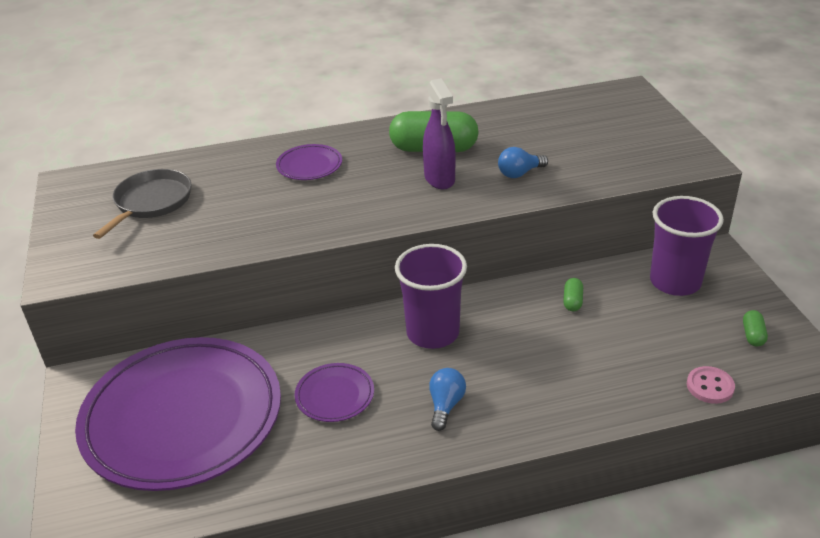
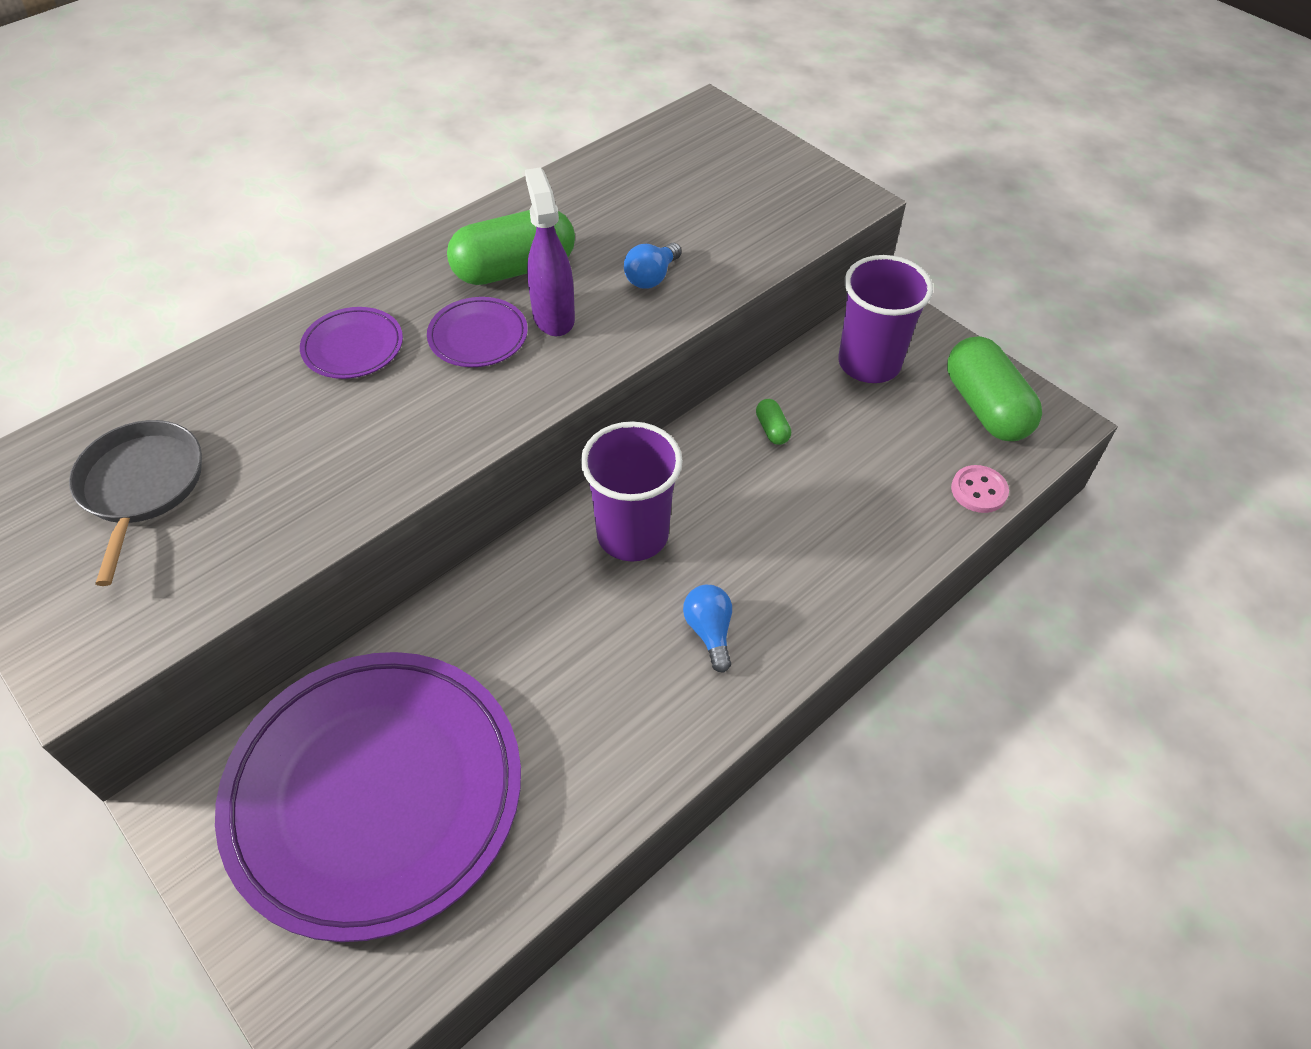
camera: 30 degrees left, 15 degrees up
purple plate [295,363,374,422] -> purple plate moved to [427,297,528,367]
purple spray bottle [423,78,456,190] -> purple spray bottle turned 150 degrees counterclockwise [525,167,575,336]
green capsule [743,310,768,346] -> green capsule [947,336,1042,441], size x2.33

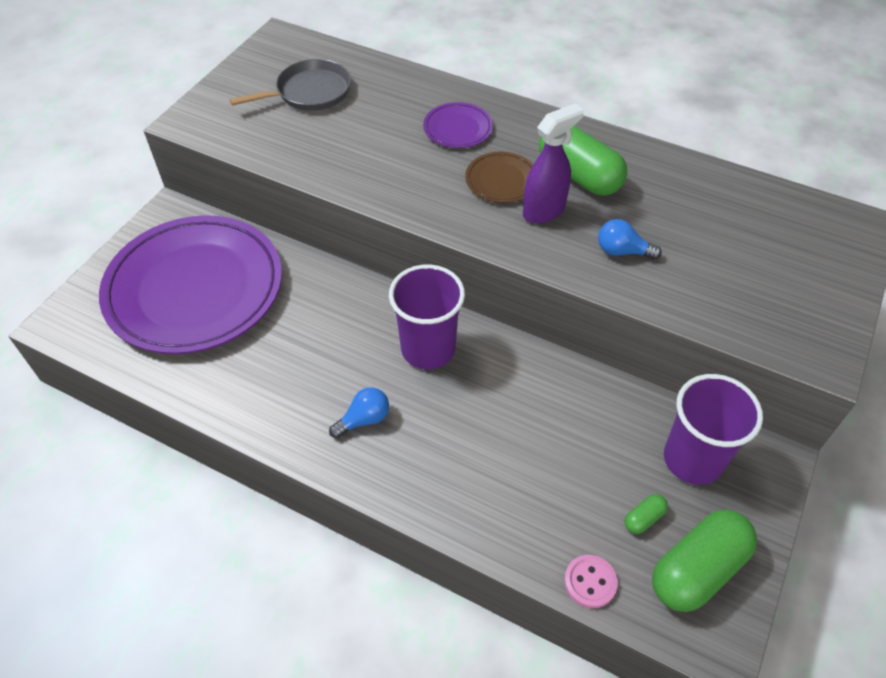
camera: 70 degrees right, 0 degrees up
purple plate [427,297,528,367] -> brown plate [465,151,533,203]
green capsule [756,399,791,445] -> green capsule moved to [625,494,668,534]

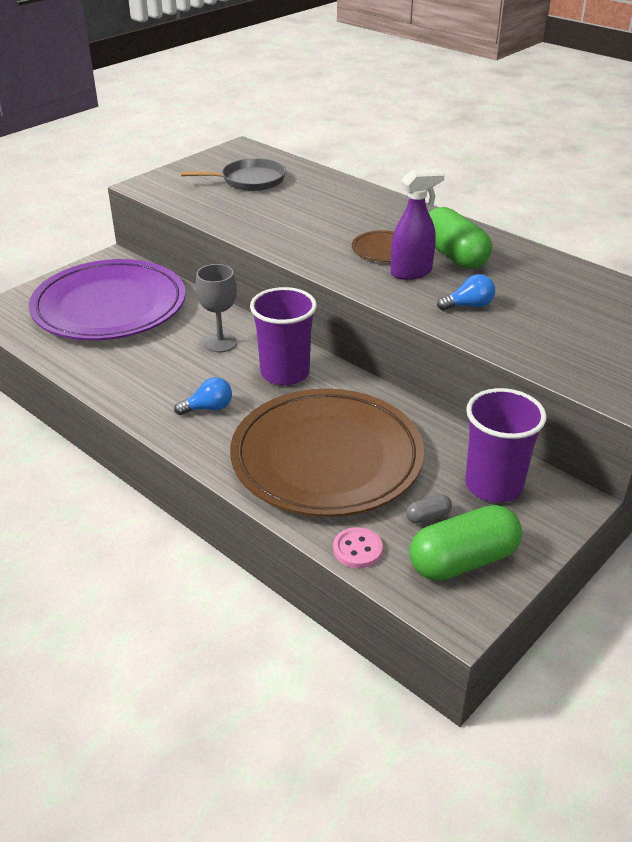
camera: 15 degrees right, 15 degrees down
purple plate [423,102,493,148] -> none
blue light bulb [598,219,662,260] -> blue light bulb turned 135 degrees clockwise [437,274,495,310]
green capsule [625,494,668,534] -> grey capsule [406,494,452,524]
none -> grey goblet [196,264,237,352]
none -> brown plate [230,389,424,517]

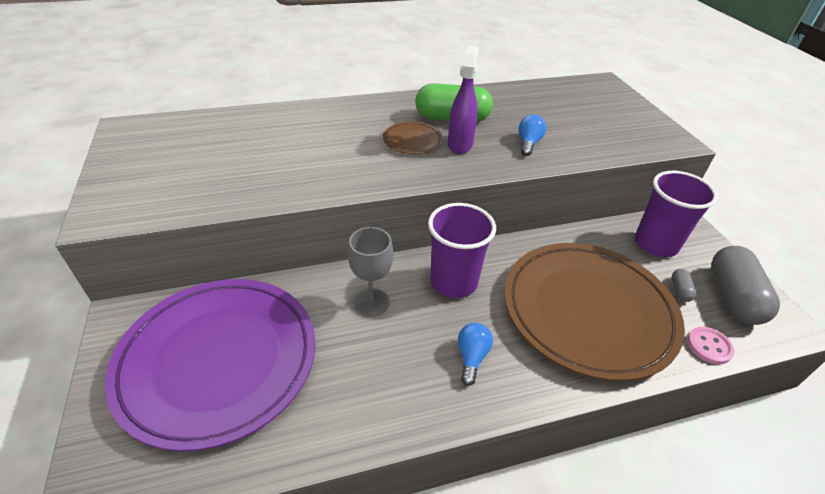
camera: 60 degrees left, 5 degrees up
grey pan [181,158,286,191] -> none
green capsule [410,505,522,581] -> grey capsule [711,246,780,325]

